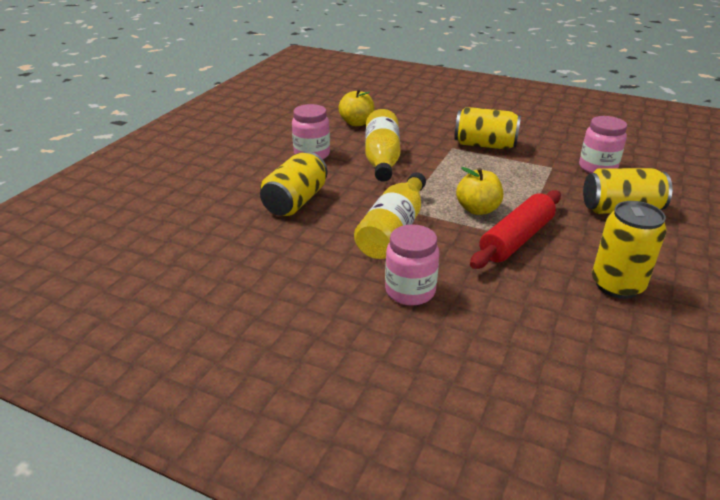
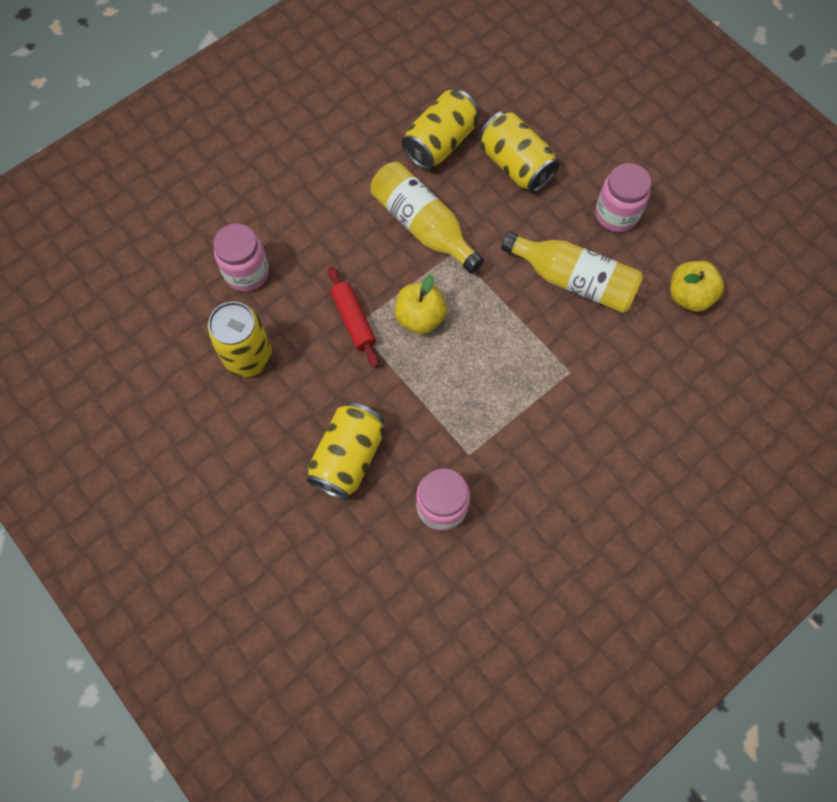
camera: 115 degrees right, 35 degrees up
pink jar [385,224,439,306] -> pink jar moved to [213,224,269,292]
yellow can [454,107,521,150] -> yellow can moved to [402,89,479,170]
red rolling pin [470,190,561,269] -> red rolling pin [328,267,379,368], size x0.67

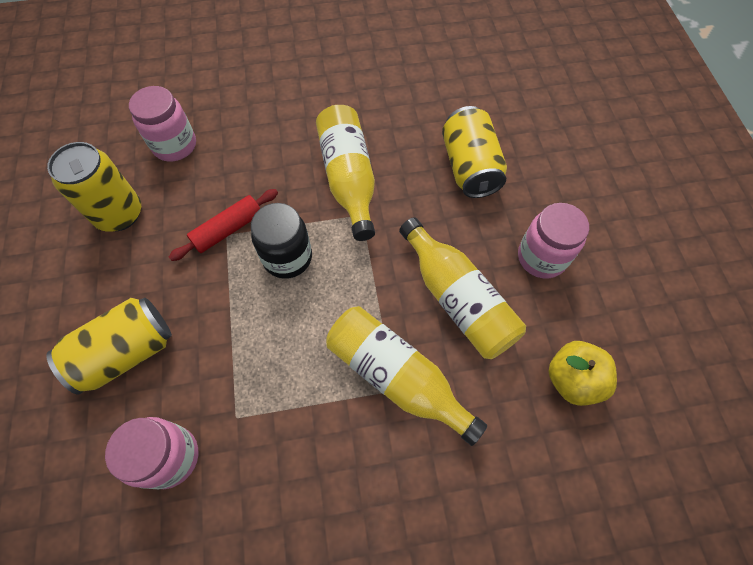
camera: 30 degrees right, 5 degrees down
red rolling pin [328,267,379,368] -> red rolling pin turned 45 degrees clockwise [169,189,278,261]
yellow apple [395,275,447,334] -> black jar [251,203,312,279]
yellow can [402,89,479,170] -> none
none -> yellow bottle [326,306,487,446]

